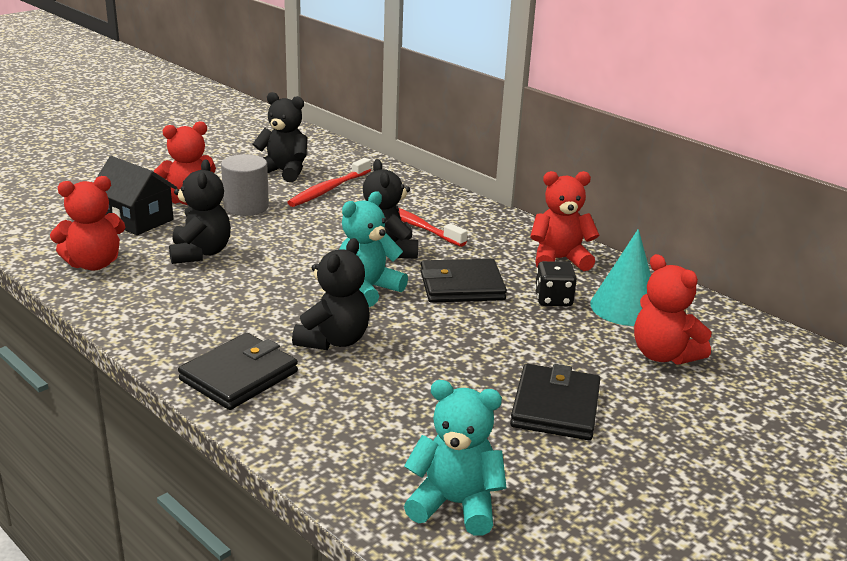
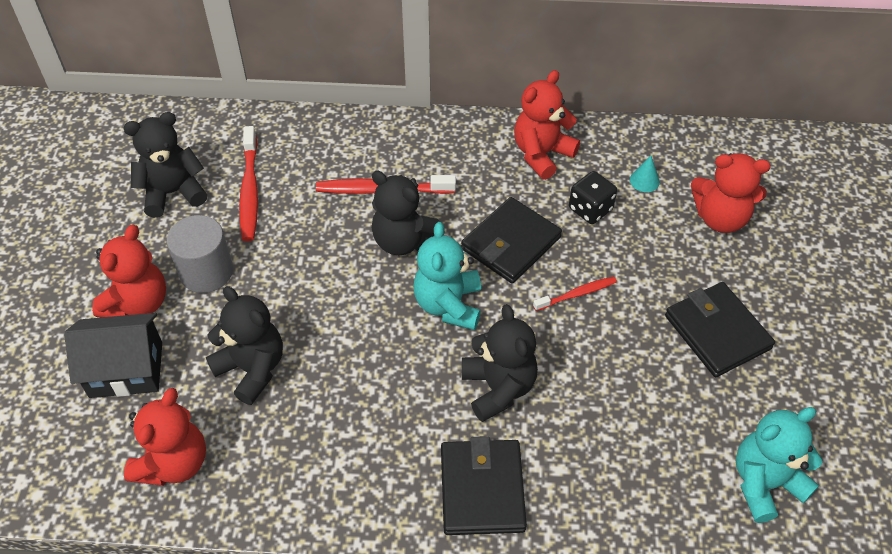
camera: 40 degrees left, 25 degrees up
turquoise cone [590,229,651,326] -> turquoise cone [630,156,660,192], size x0.45
none -> red toothbrush [533,276,617,311]

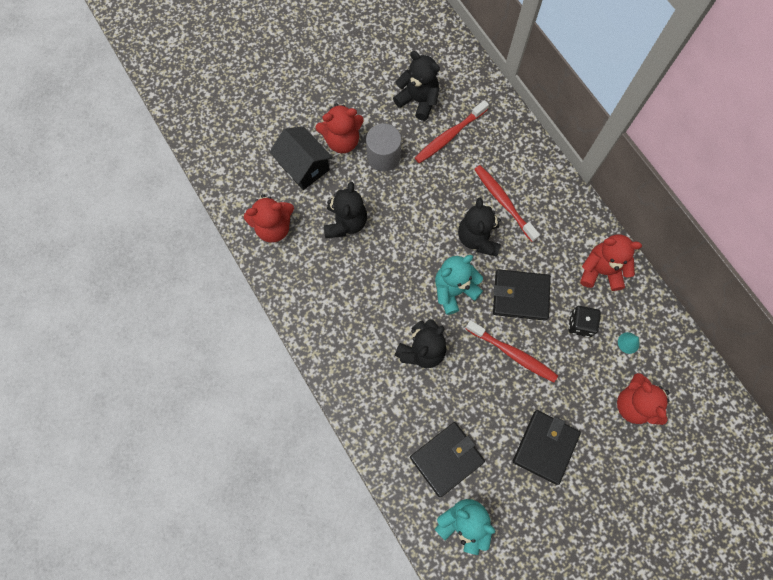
camera: 55 degrees right, 20 degrees up
black wallet [441,436,527,535] -> black wallet moved to [410,422,485,498]
red toothbrush [533,276,617,311] -> red toothbrush [466,320,558,382], size x1.67

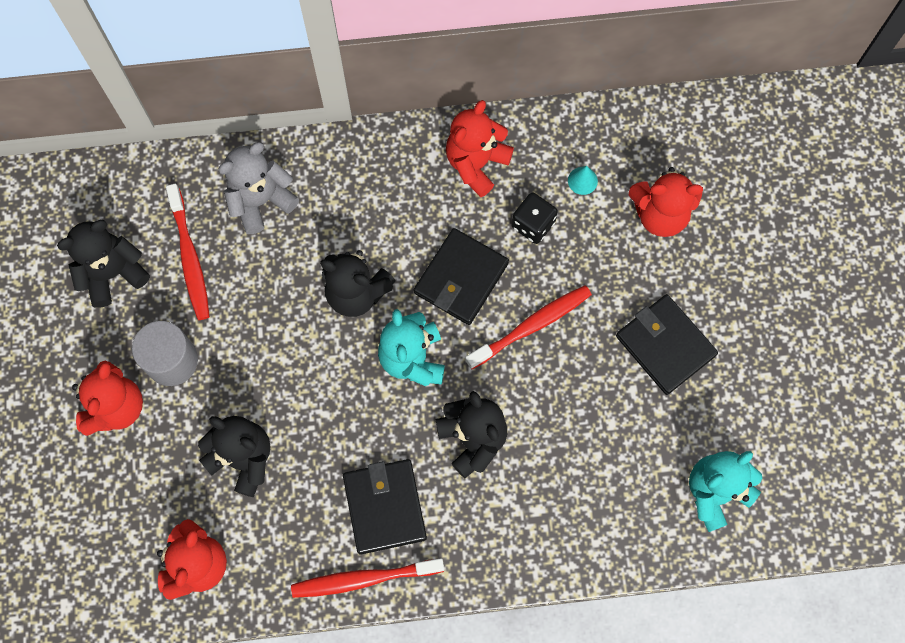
camera: 65 degrees left, 0 degrees up
black house [269,126,333,190] -> none
black wallet [410,422,485,498] -> black wallet moved to [343,459,427,554]
red toothbrush [474,165,540,242] -> red toothbrush moved to [291,558,444,598]
none -> grey teddy bear [218,142,299,234]

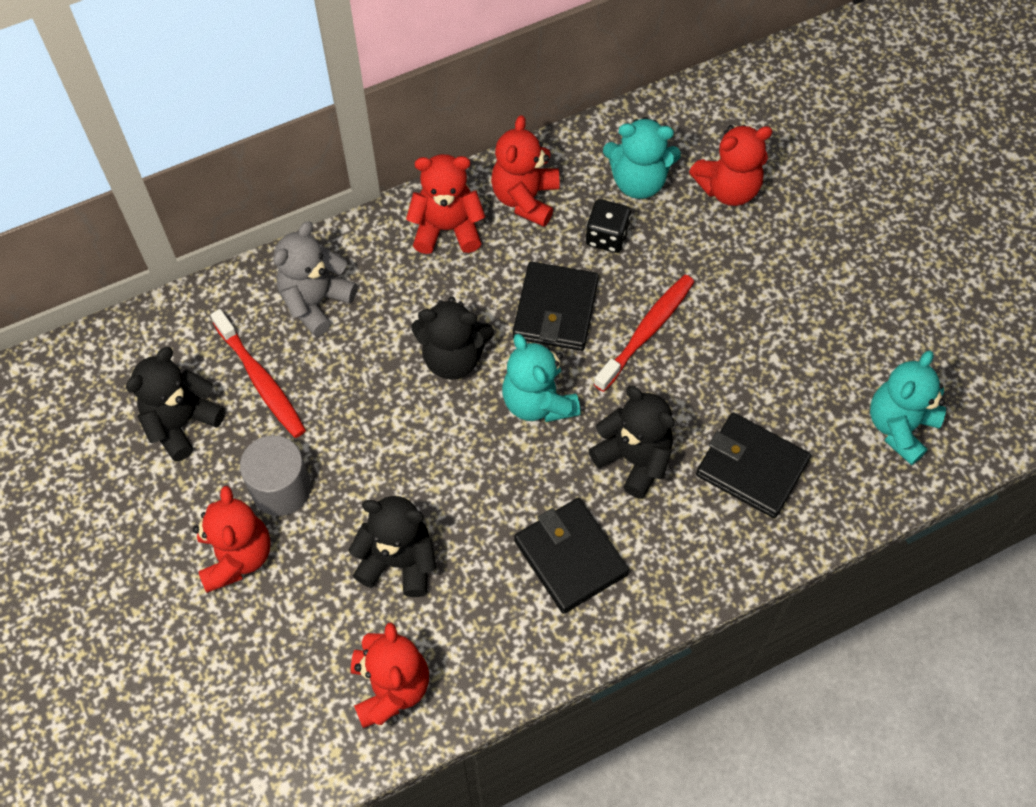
camera: 20 degrees left, 10 degrees down
red toothbrush [291,558,444,598] -> none
turquoise cone [568,166,598,195] -> turquoise teddy bear [603,117,681,199]
black wallet [616,294,718,395] -> black wallet moved to [696,413,811,518]
none -> red teddy bear [406,154,486,254]

